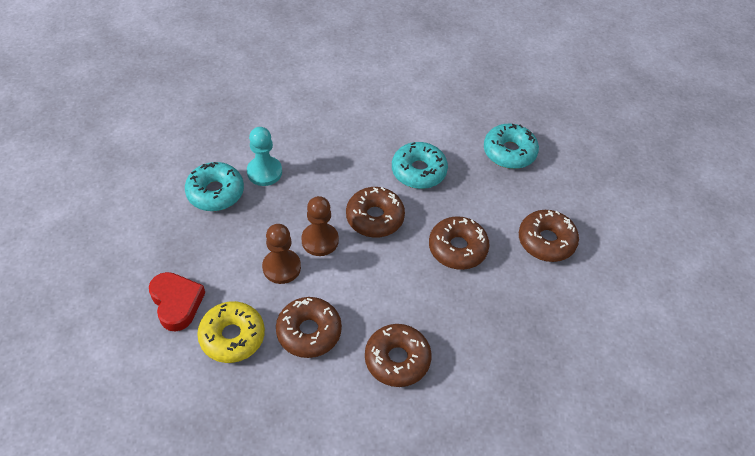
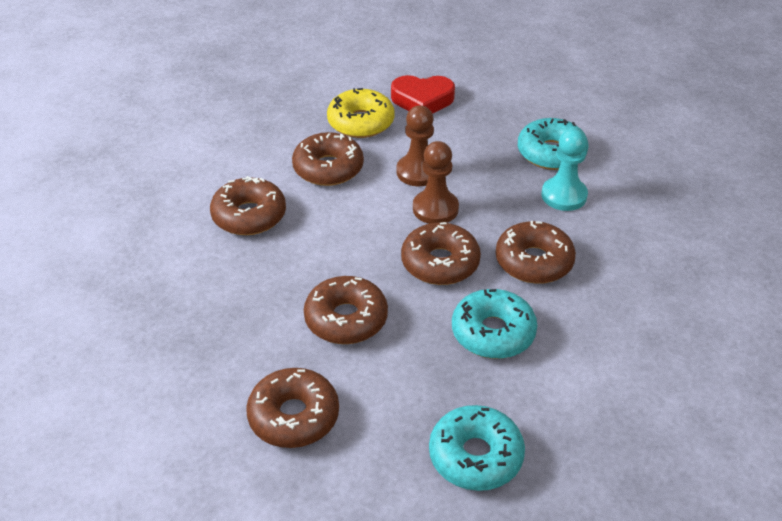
camera: 120 degrees right, 10 degrees down
none -> brown donut [496,221,576,284]

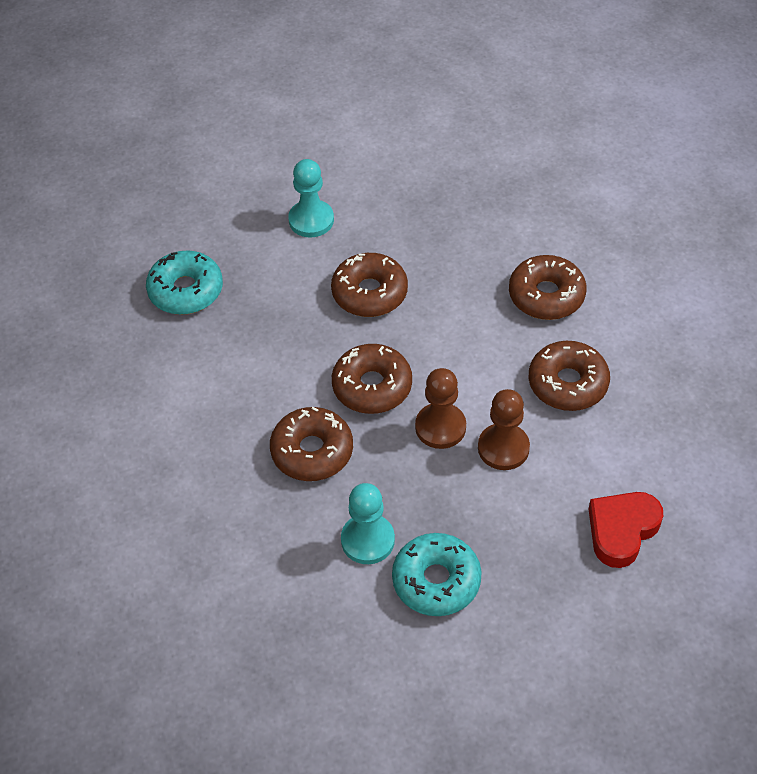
camera: 130 degrees right, 10 degrees up
brown donut [246,368,339,448] -> turquoise pawn [288,159,334,237]
yellow donut [327,88,394,138] -> none
turquoise donut [452,289,537,359] -> none

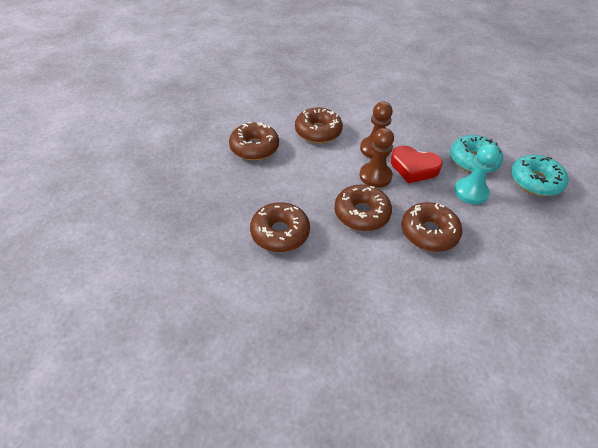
camera: 110 degrees left, 5 degrees down
turquoise donut [146,250,223,315] -> turquoise donut moved to [511,155,568,196]
turquoise pawn [288,159,334,237] -> none
red heart [589,492,663,568] -> red heart moved to [391,146,443,183]

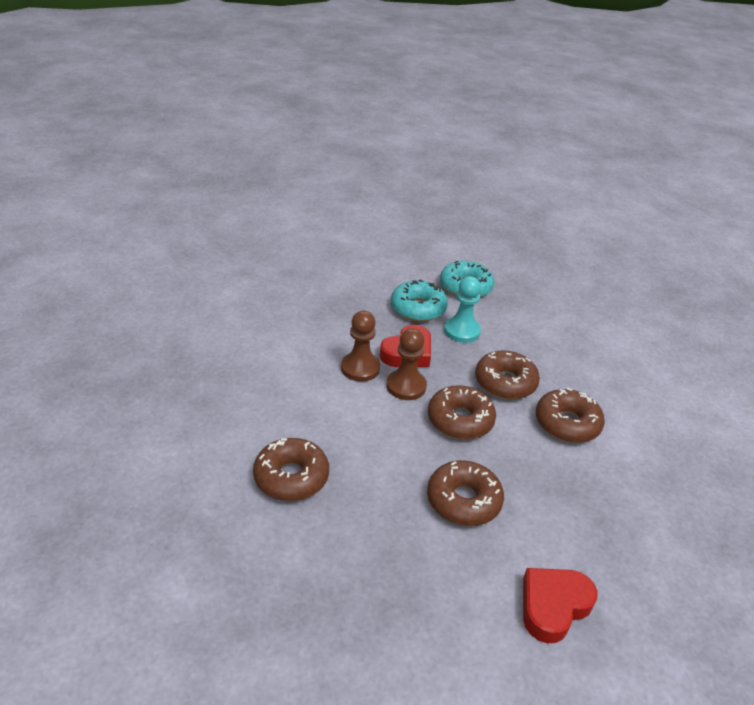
camera: 70 degrees left, 10 degrees down
brown donut [295,107,343,143] -> brown donut moved to [536,388,605,443]
none -> red heart [523,568,598,643]

